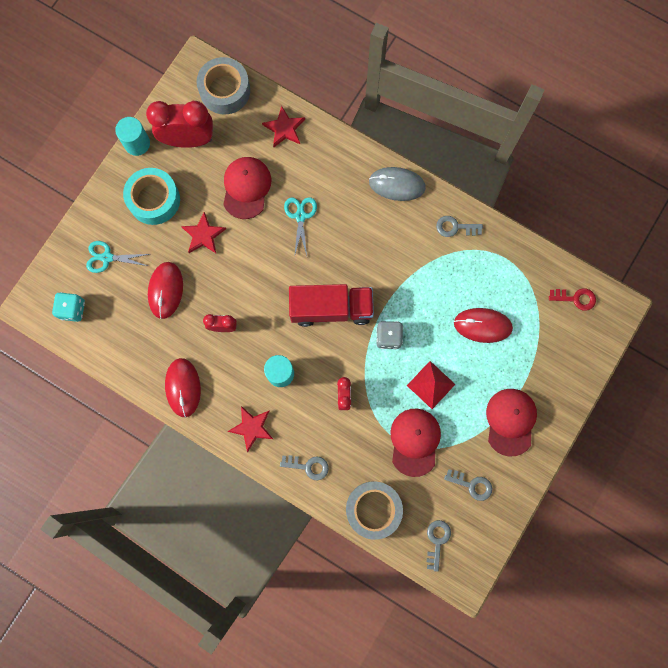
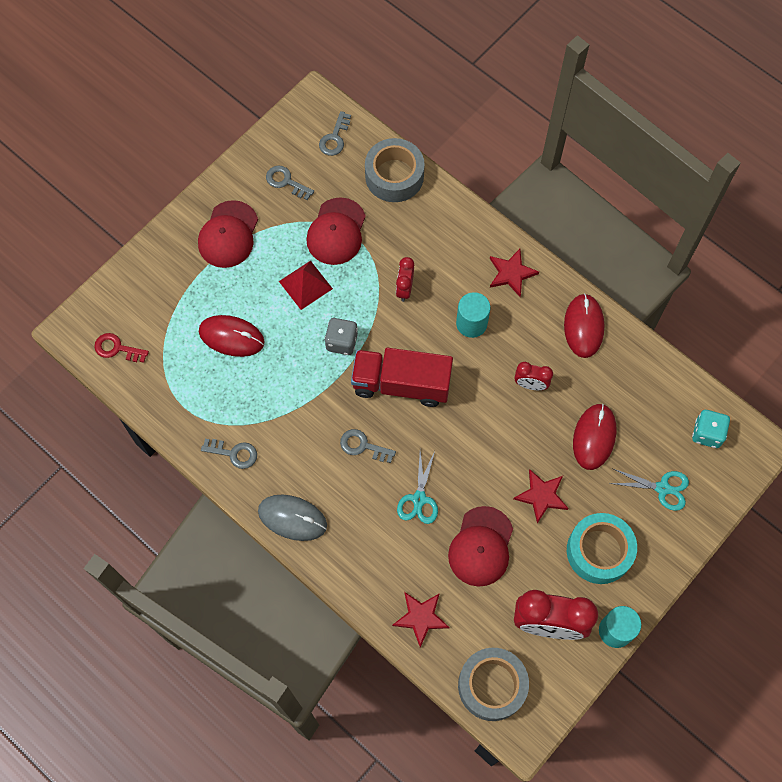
camera: 170 degrees left, 10 degrees down
grey key [280,455,329,481] -> grey key moved to [340,429,396,463]

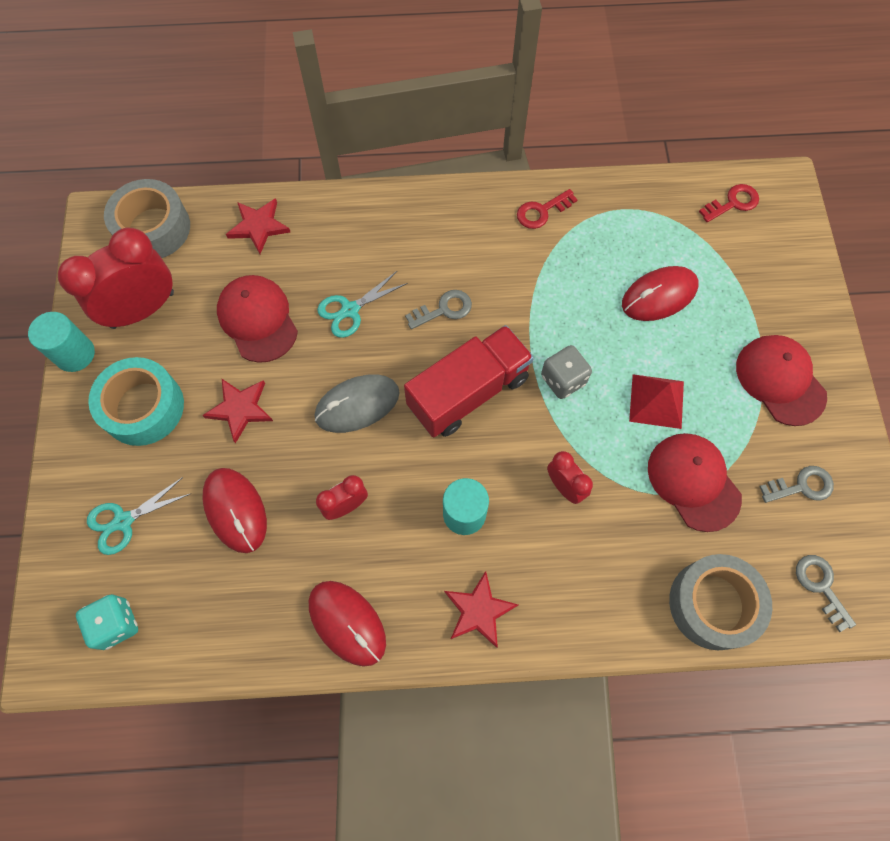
camera: 135 degrees right, 0 degrees up
grey key [201,439,257,469] -> red key [517,189,578,229]
grey mouse [258,495,327,541] -> grey mouse moved to [314,374,400,433]
turquoise scissors [397,451,438,524] -> turquoise scissors turned 90 degrees counterclockwise [317,271,408,338]

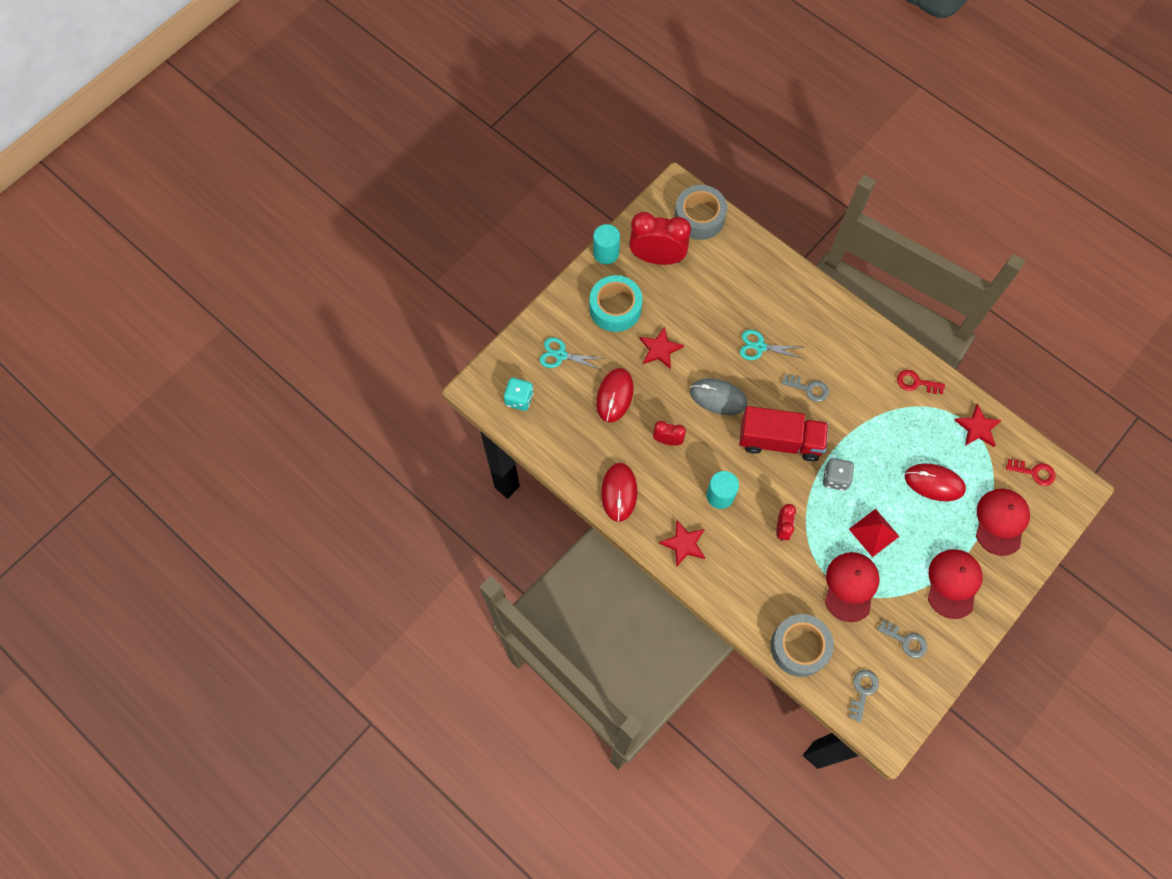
camera: 45 degrees right, 0 degrees up
red cap [217,275,298,363] -> red cap moved to [976,489,1030,556]
red star [226,198,290,254] -> red star moved to [954,404,1002,447]

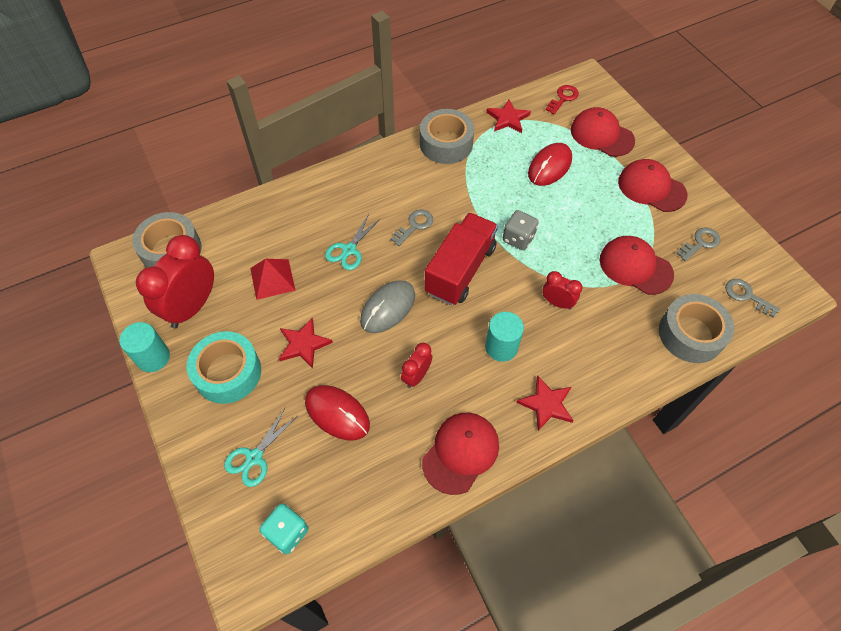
camera: 70 degrees left, 10 degrees down
red mouse [601,463,637,522] -> red cap [422,413,499,495]
red pyramid [849,509,900,557] -> red pyramid moved to [250,259,296,300]
red key [897,370,945,394] -> grey tape [420,109,474,164]

